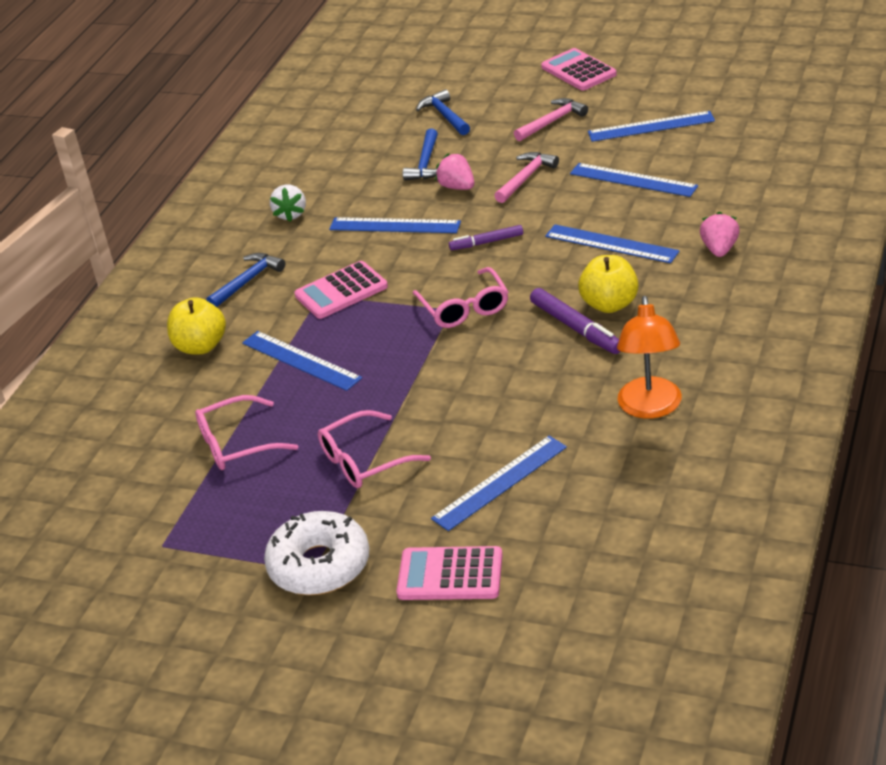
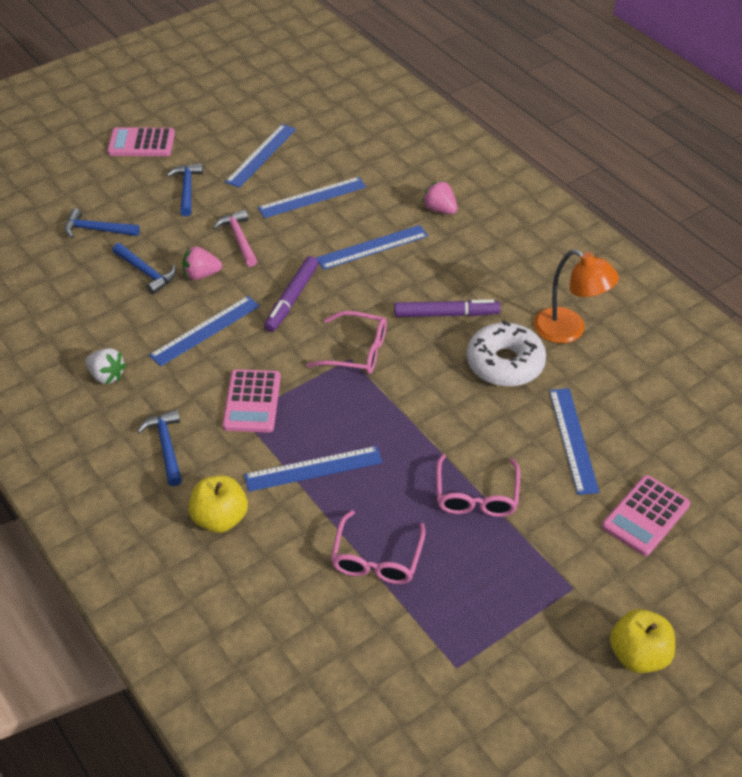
camera: 60 degrees left, 10 degrees up
white donut [264,511,369,595] -> white donut moved to [466,320,546,387]
purple marker [449,225,523,250] -> purple marker [264,256,319,332], size x1.54
pink hammer [514,98,588,141] -> blue hammer [167,163,203,216]
yellow apple [578,255,638,313] -> yellow apple moved to [610,609,675,673]

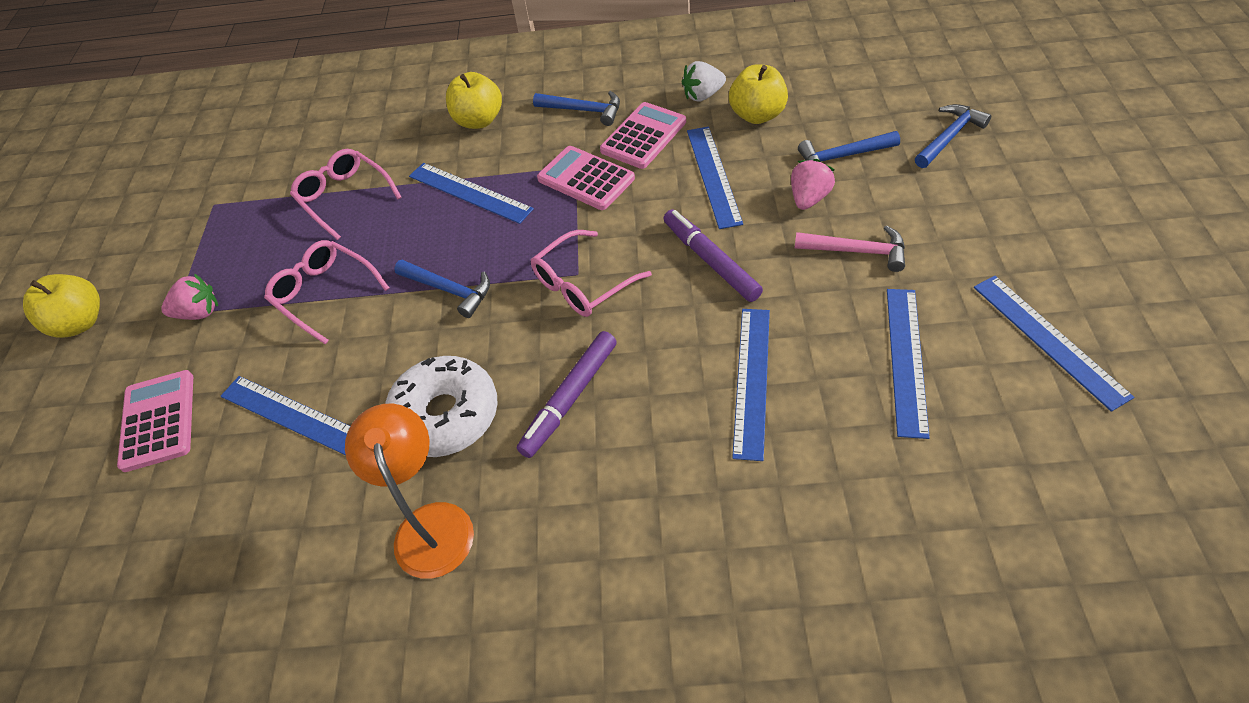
camera: 130 degrees right, 5 degrees up
pink calculator [107,127,175,156] -> pink calculator moved to [600,102,686,169]
blue hammer [167,163,203,216] -> blue hammer moved to [394,260,490,318]
blue ruler [244,446,382,492] -> blue ruler turned 75 degrees counterclockwise [409,163,534,224]
pink strawberry [422,181,458,214] -> pink strawberry moved to [161,274,218,320]
orange lamp [534,249,619,343] -> orange lamp turned 90 degrees clockwise [345,404,474,579]
none -> yellow apple [729,64,788,124]

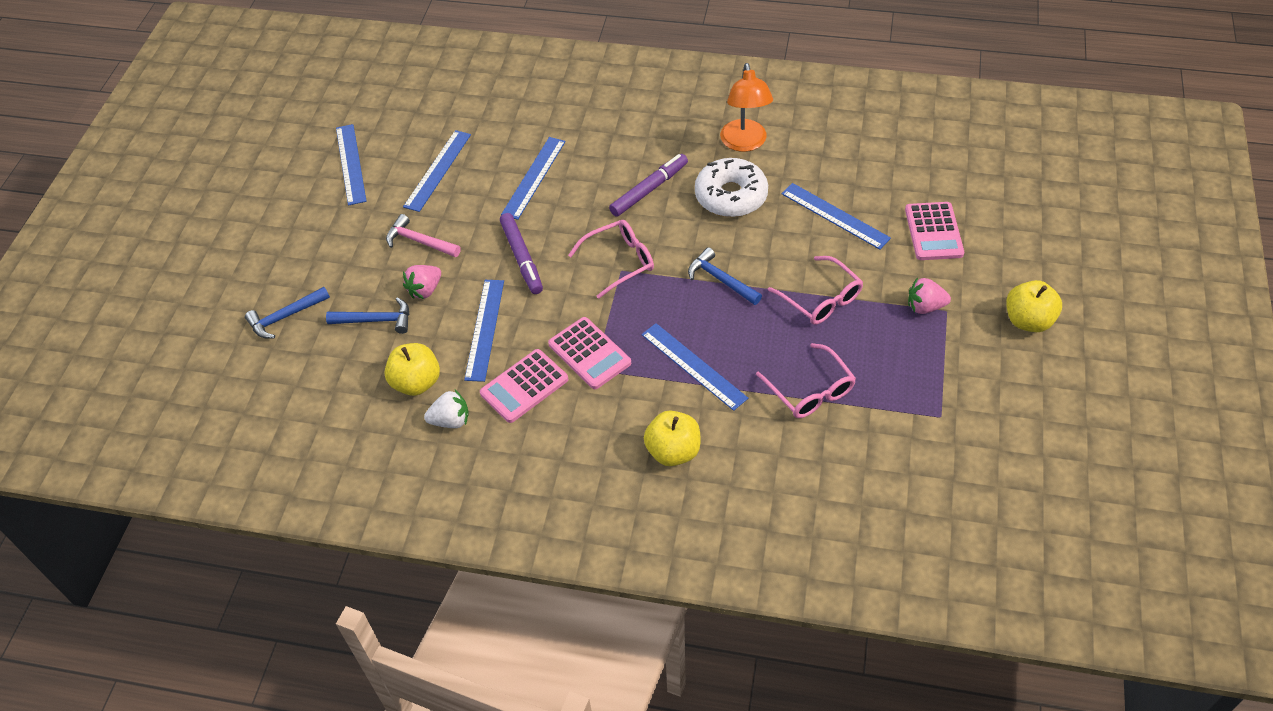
camera: 170 degrees left, 0 degrees up
blue hammer [533,91,620,126] -> none

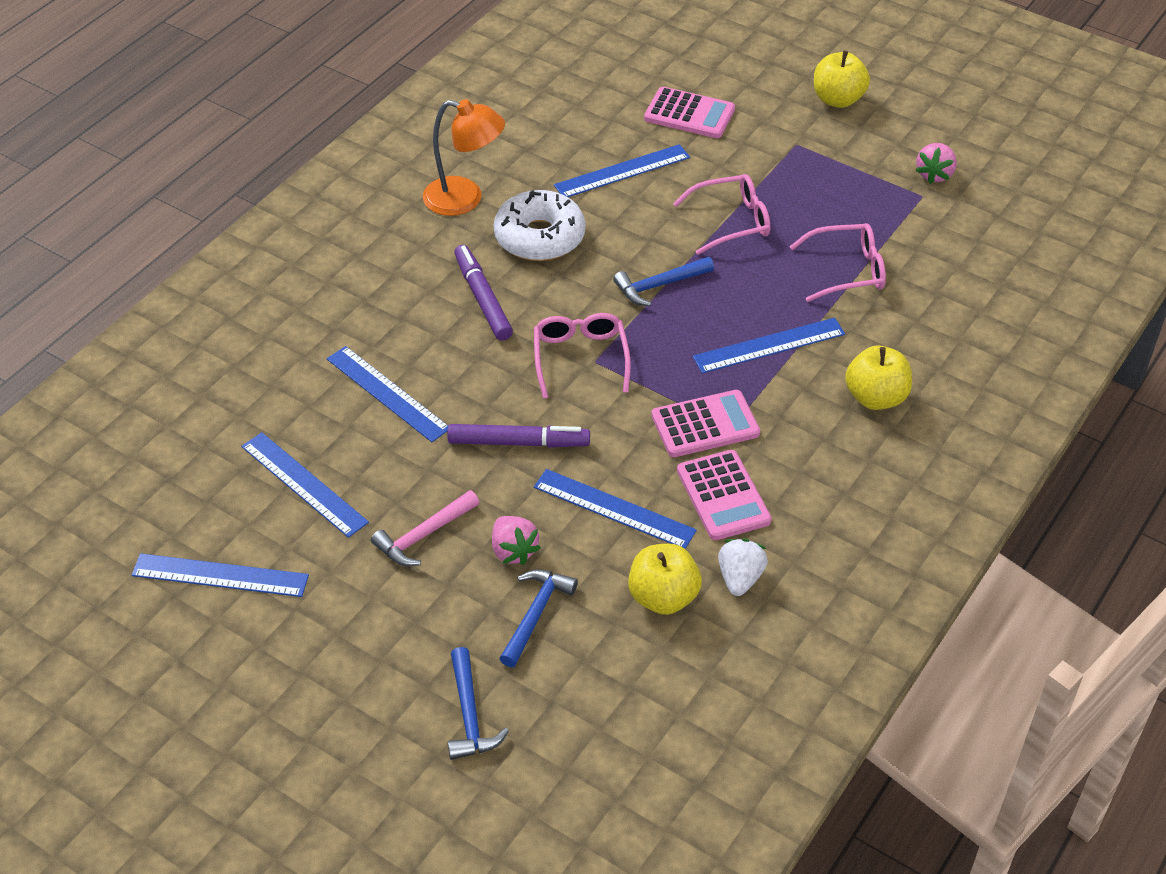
camera: 70 degrees left, 5 degrees down
pink strawberry [908,277,951,314] -> pink strawberry moved to [915,143,957,184]

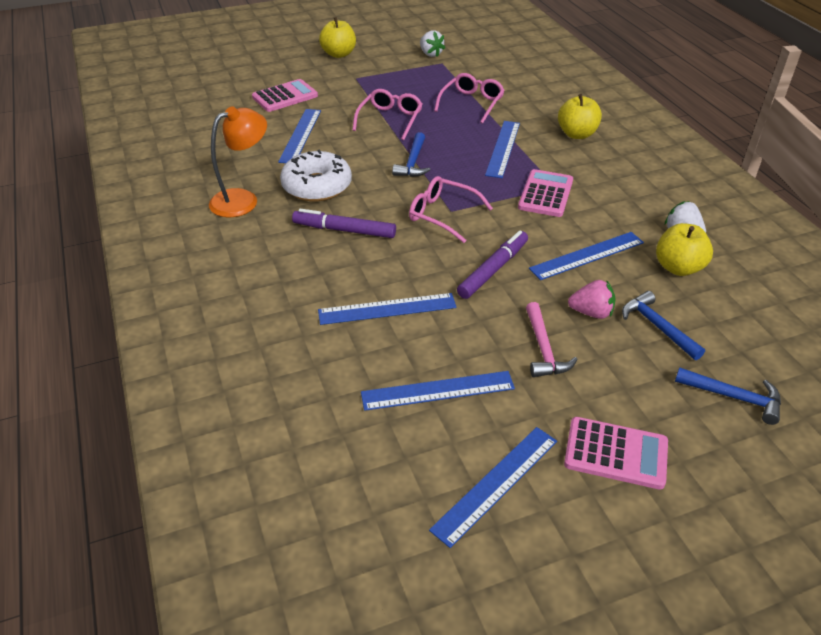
camera: 55 degrees left, 5 degrees down
pink calculator [677,450,771,540] -> pink calculator moved to [564,417,668,490]
pink strawberry [915,143,957,184] -> white strawberry [420,30,445,57]

